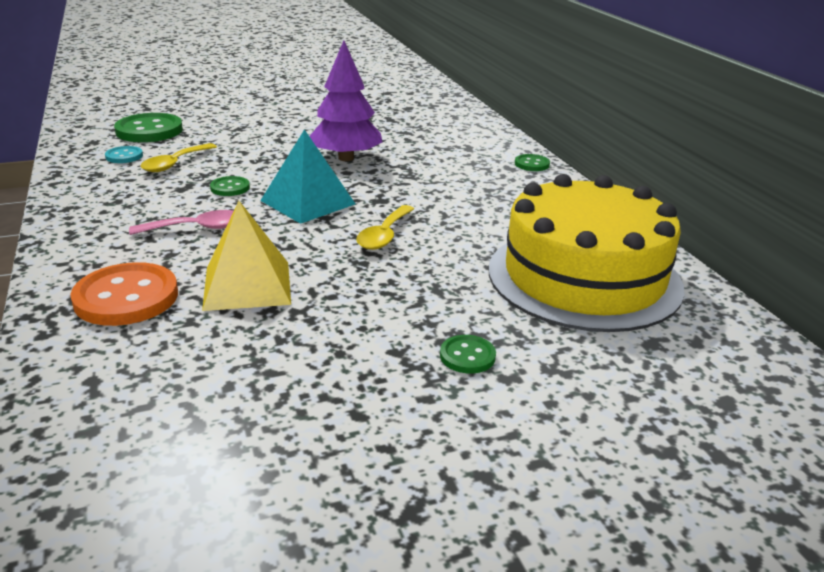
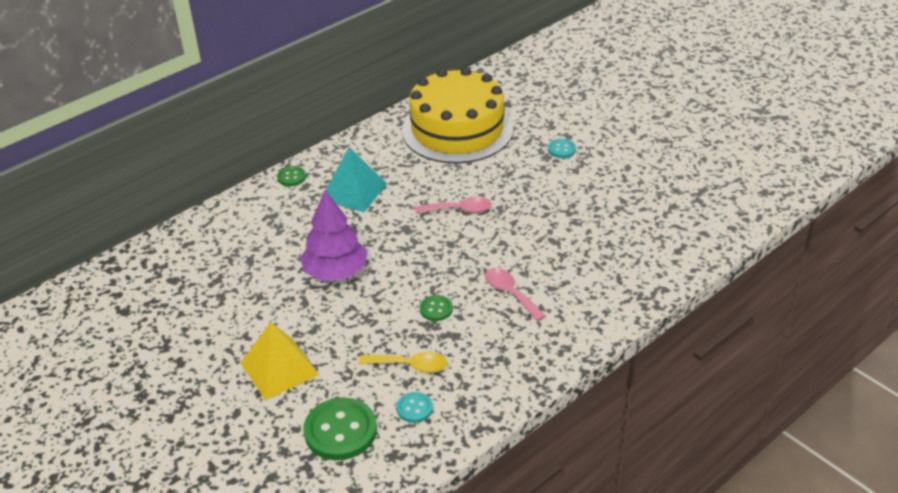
camera: 110 degrees left, 10 degrees up
orange button [70,262,178,326] -> none
yellow pyramid [202,201,291,311] -> yellow pyramid moved to [241,322,319,400]
turquoise pyramid [260,129,355,224] -> turquoise pyramid moved to [320,147,387,212]
yellow spoon [356,205,414,250] -> pink spoon [415,197,492,213]
green button [440,335,496,373] -> turquoise button [548,139,576,158]

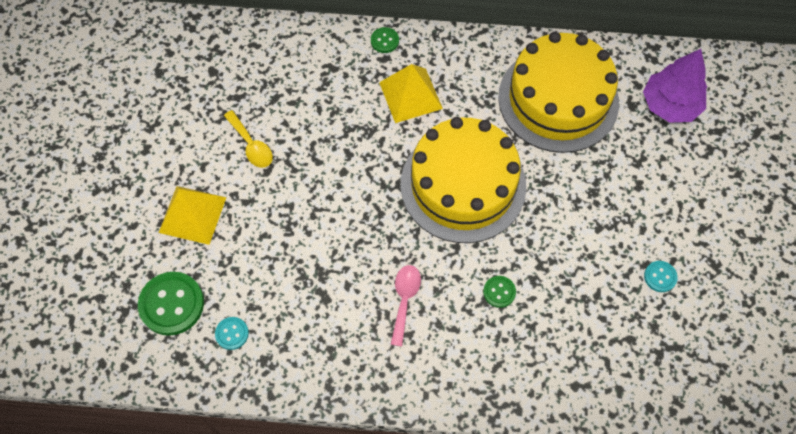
camera: 45 degrees right, 25 degrees up
purple tree [300,190,367,281] -> purple tree moved to [643,49,707,123]
turquoise pyramid [320,147,387,212] -> yellow pyramid [379,64,443,123]
yellow spoon [359,352,448,373] -> yellow spoon moved to [224,110,273,168]
pink spoon [415,197,492,213] -> yellow cake [401,117,526,243]
green button [420,295,453,321] -> green button moved to [483,276,516,308]
turquoise button [548,139,576,158] -> turquoise button moved to [644,261,678,292]

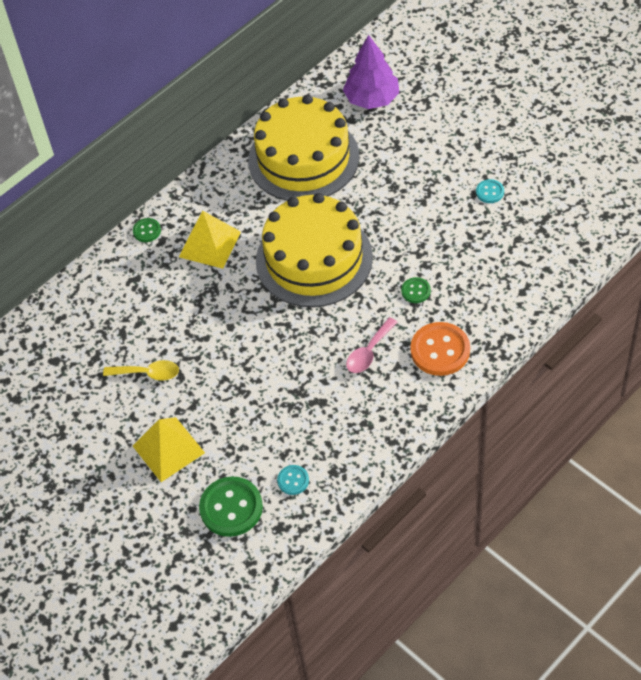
camera: 45 degrees left, 10 degrees down
pink spoon [391,265,421,346] -> pink spoon turned 105 degrees counterclockwise [346,317,397,373]
none -> orange button [410,322,470,376]

